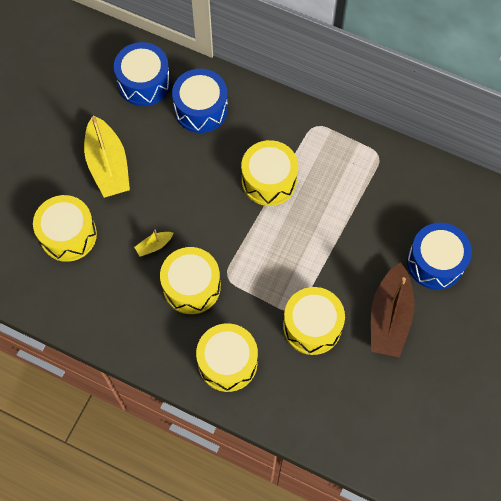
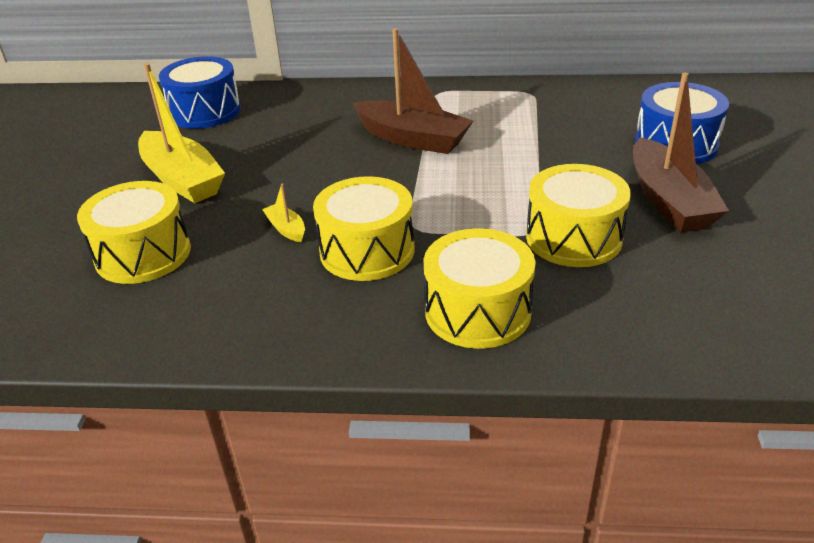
camera: 20 degrees left, 30 degrees down
yellow boat [134,230,173,257] -> yellow boat turned 105 degrees clockwise [262,183,305,243]
blue drum [172,69,228,133] -> none
yellow drum [241,140,298,206] -> brown boat [353,28,473,154]

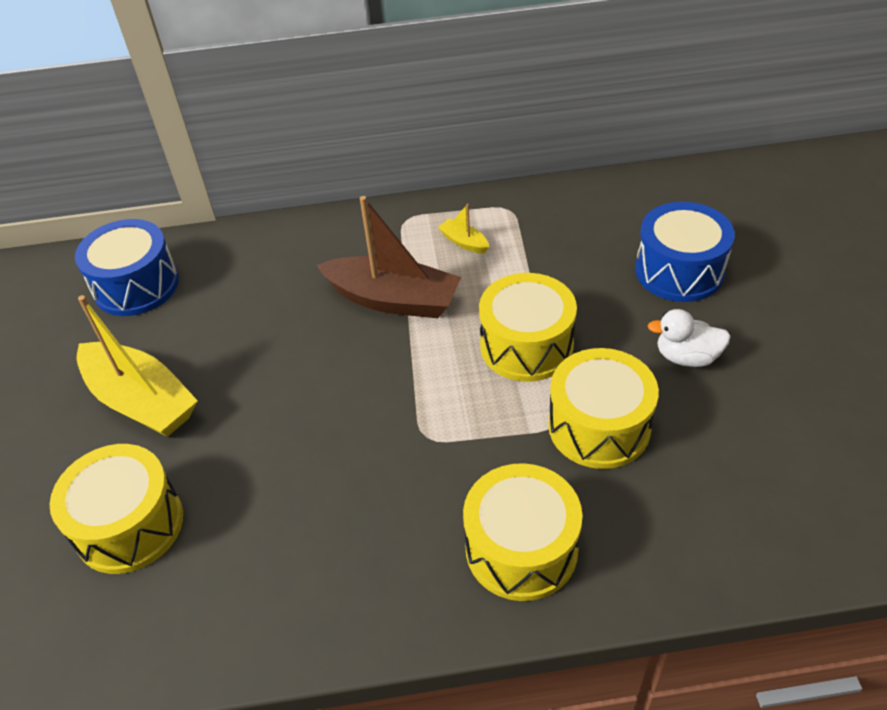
camera: 10 degrees left, 10 degrees up
yellow boat [262,183,305,243] -> yellow boat moved to [438,204,489,254]
yellow drum [313,176,414,281] -> yellow drum moved to [479,273,577,382]
brown boat [633,72,729,232] -> white duck [647,309,731,367]

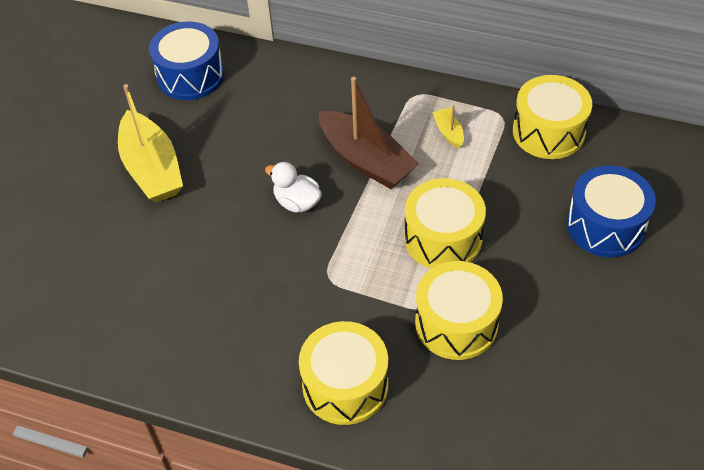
camera: 25 degrees right, 5 degrees up
yellow drum [50,444,183,574] -> yellow drum moved to [513,75,592,159]
white duck [647,309,731,367] -> white duck moved to [265,162,322,213]

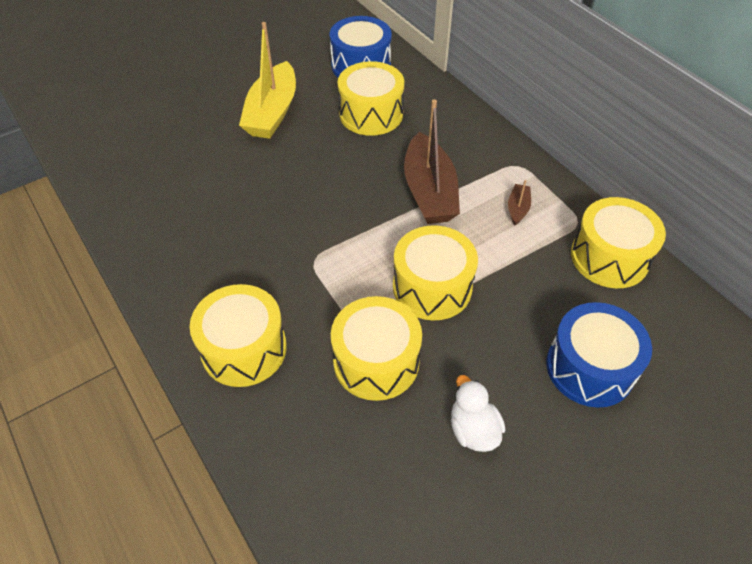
camera: 35 degrees right, 0 degrees up
white duck [265,162,322,213] -> white duck moved to [451,375,505,452]
yellow boat [432,105,464,148] -> brown boat [508,180,531,225]
none -> yellow drum [338,61,404,136]

